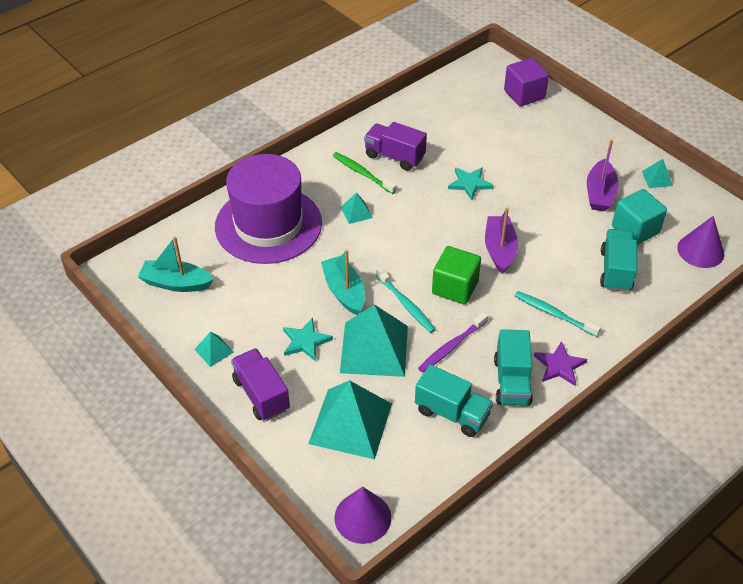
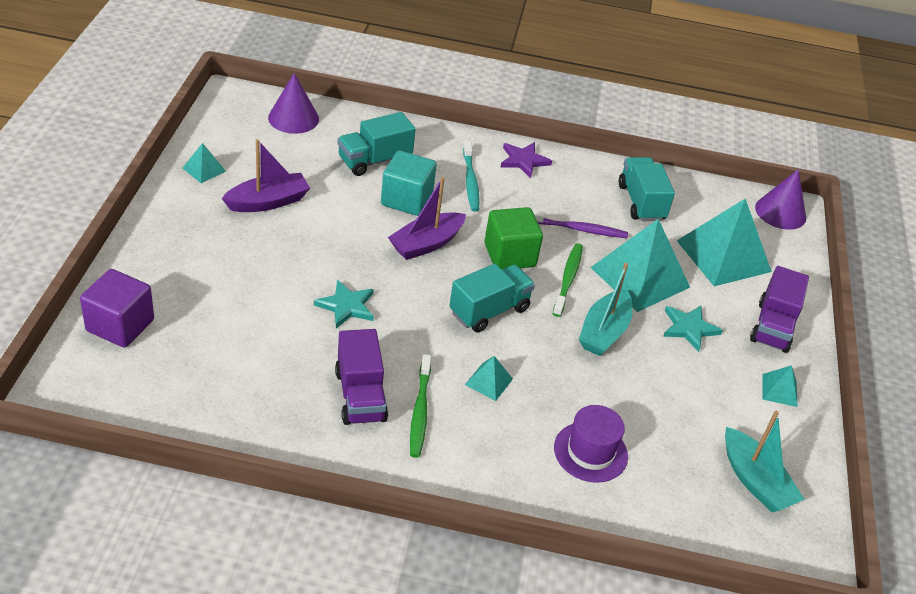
camera: 135 degrees left, 5 degrees down
purple hat [215,154,322,264] -> purple hat [554,405,628,483], size x0.48
turquoise toothbrush [376,268,436,333] -> green toothbrush [553,243,583,317]
turquoise truck [494,329,533,406] -> turquoise truck moved to [449,264,535,333]
turquoise cube [612,189,667,245] -> turquoise cube moved to [381,151,437,216]

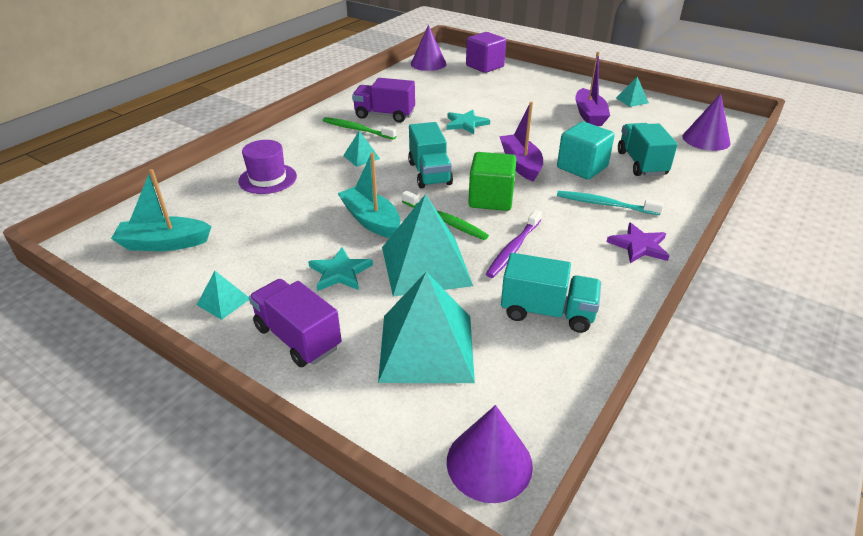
camera: 120 degrees right, 5 degrees down
none -> purple cone [411,25,446,71]

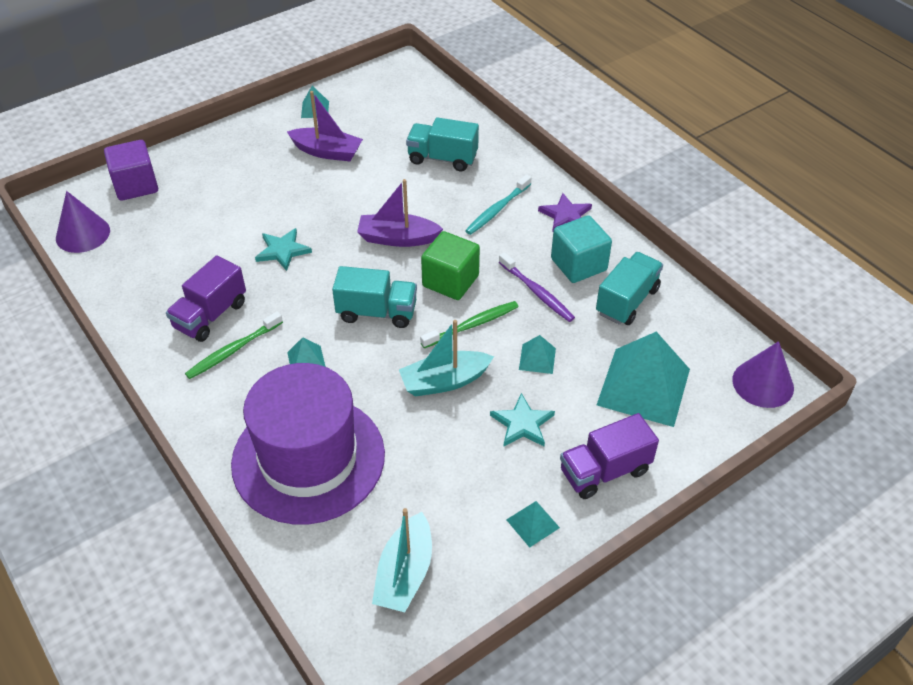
camera: 70 degrees left, 10 degrees up
purple hat [238,140,297,194] -> purple hat [231,363,385,524], size x2.09
turquoise pyramid [382,194,473,297] -> turquoise pyramid [519,335,556,374], size x0.45
turquoise cube [557,122,615,180] -> turquoise cube moved to [551,215,612,283]
purple cone [682,94,730,151] -> none

